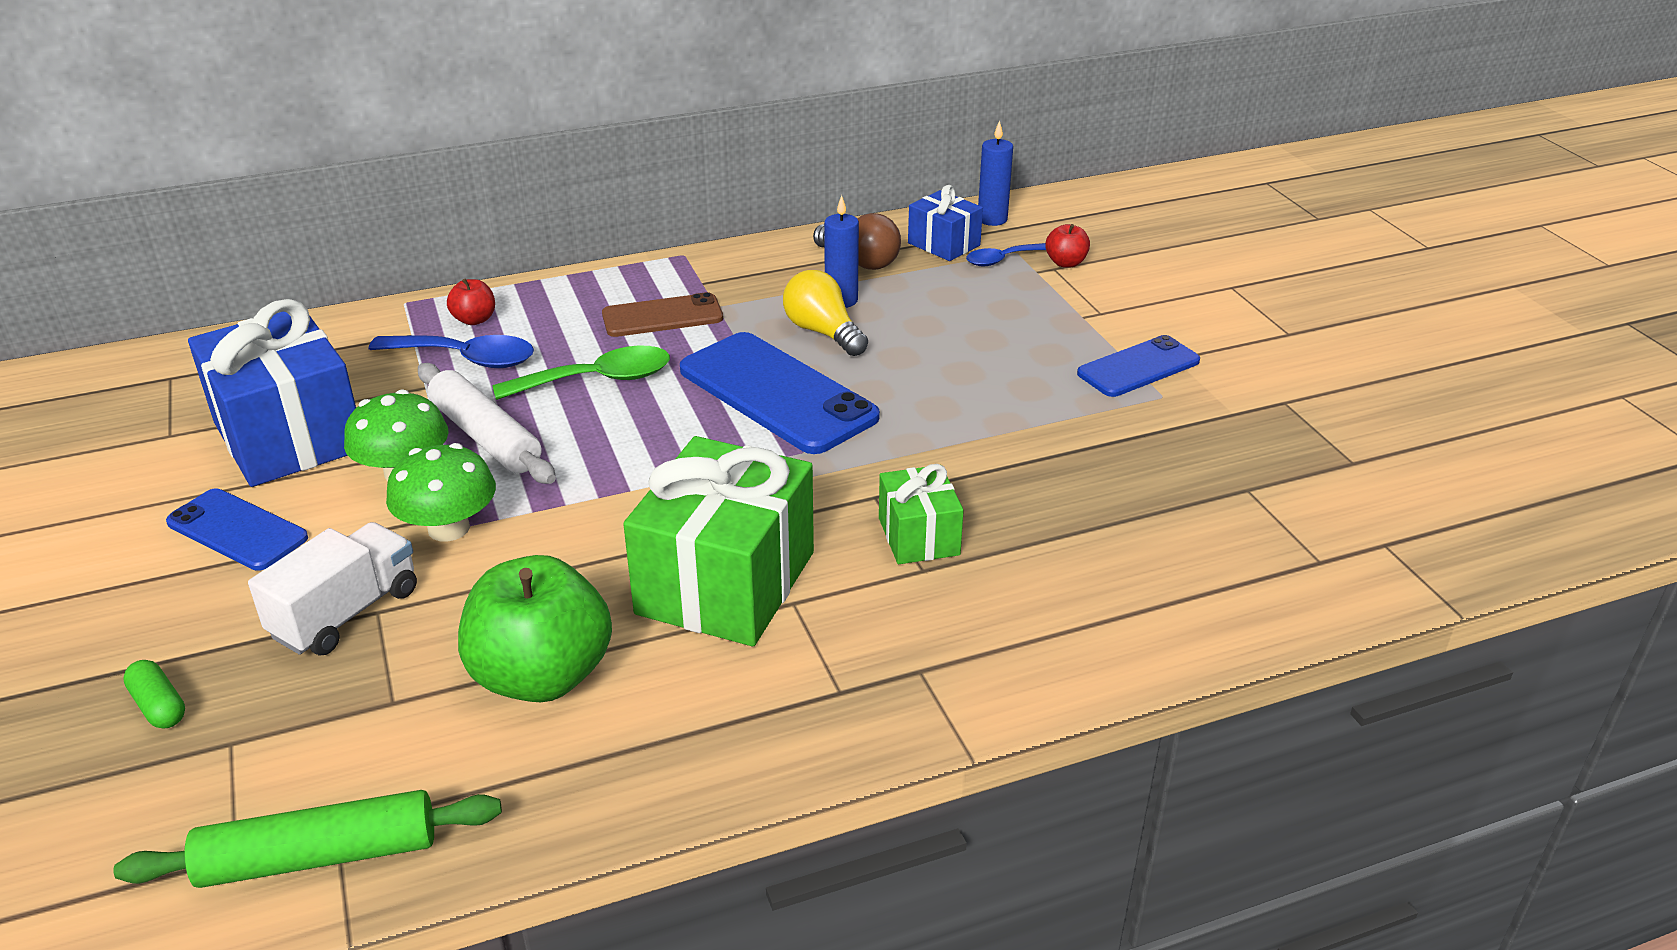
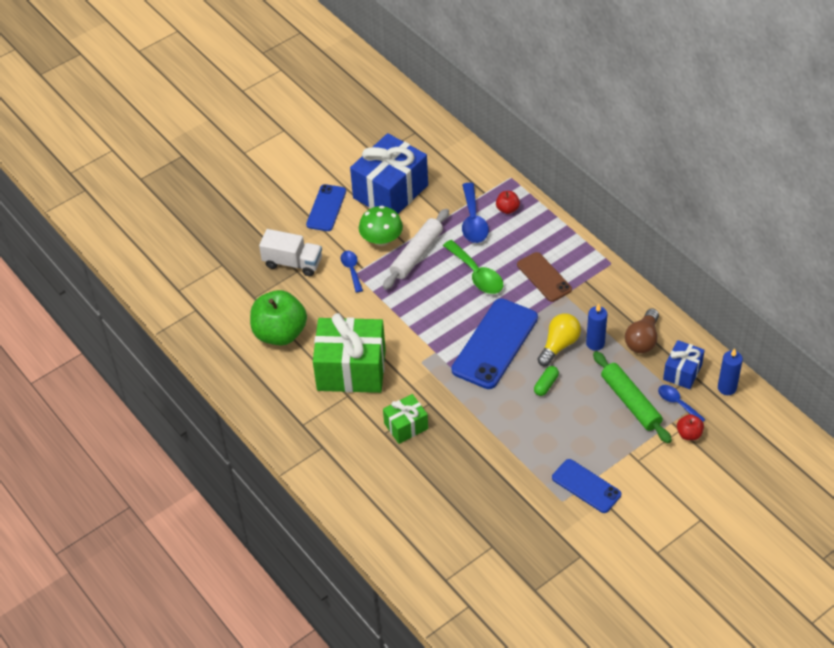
camera: 75 degrees right, 15 degrees up
green rolling pin [113,790,502,888] -> green rolling pin moved to [593,351,672,443]
green capsule [123,660,185,729] -> green capsule moved to [534,366,559,396]
green mushroom [386,443,496,542] -> blue spoon [340,251,363,293]

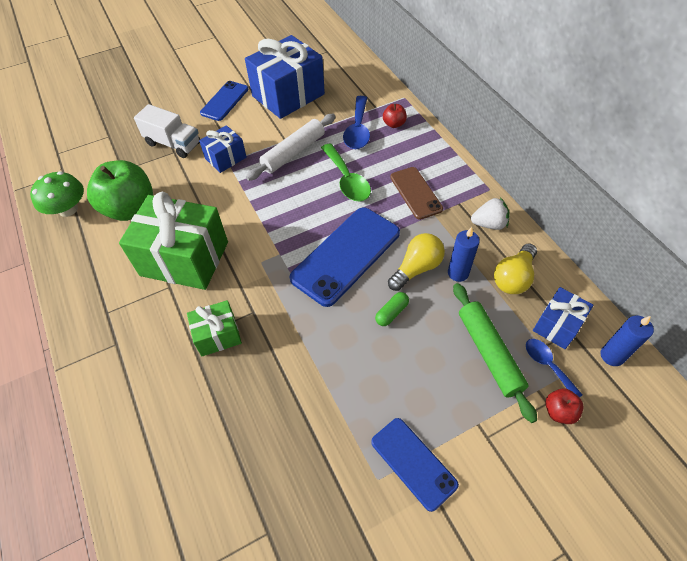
camera: 10 degrees right, 5 degrees up
blue spoon [340,251,363,293] -> blue gift [199,125,247,173]
green mushroom [359,206,403,246] -> green mushroom moved to [30,171,84,217]
brown light bulb [625,308,659,353] -> yellow light bulb [494,243,537,294]
none -> white strawberry [471,197,510,230]

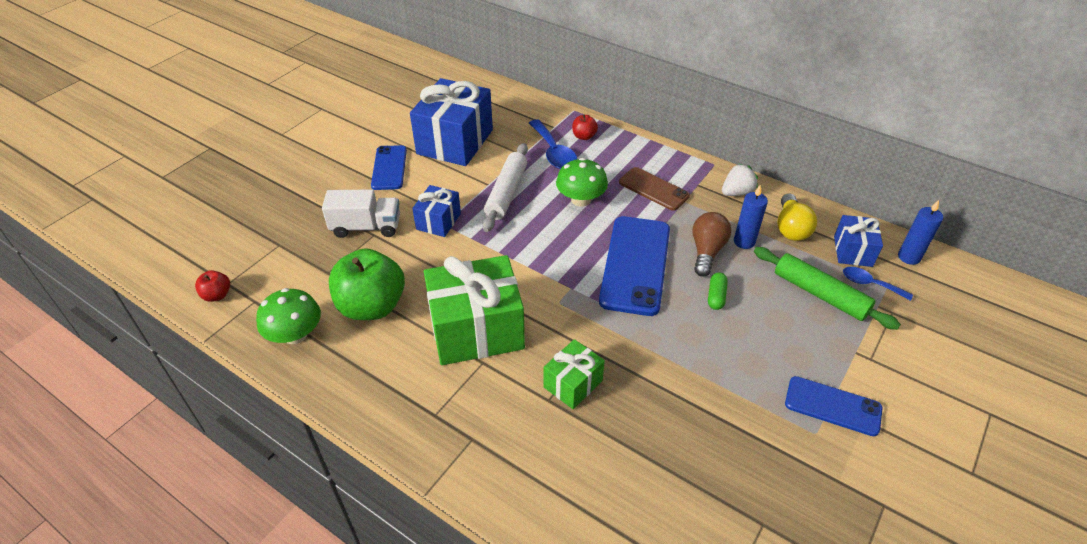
camera: 30 degrees left, 10 degrees down
green spoon [321,143,371,201] -> green mushroom [556,158,608,207]
yellow light bulb [388,233,445,291] -> brown light bulb [693,212,731,277]
red apple [545,389,584,424] -> red apple moved to [195,270,230,302]

